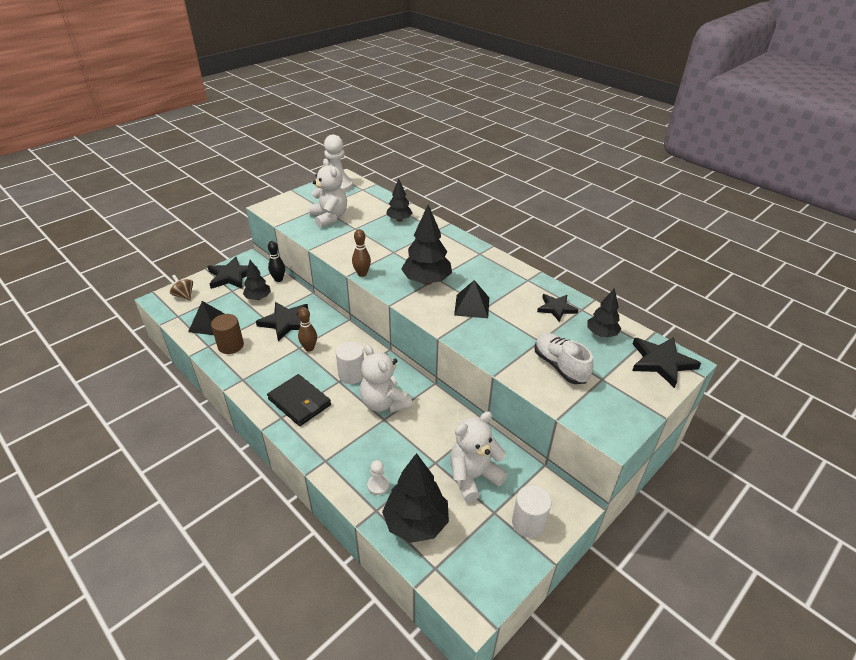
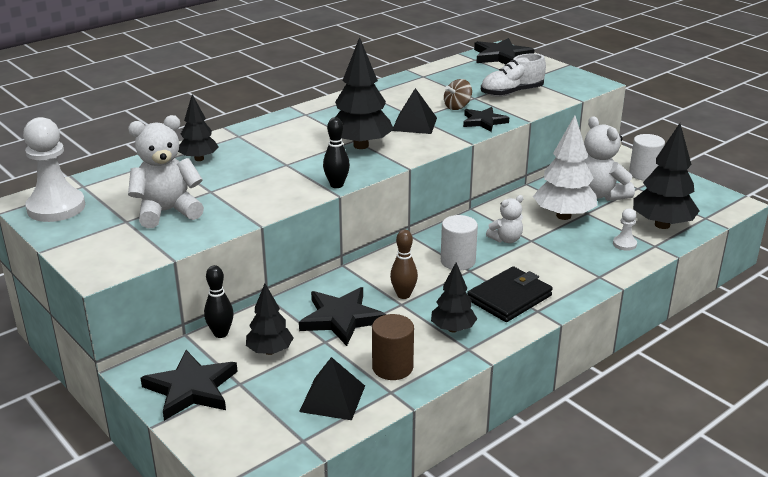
camera: 85 degrees left, 10 degrees down
brown spinning top [170,275,193,300] -> brown spinning top moved to [444,79,472,110]
brown bowling pin [352,229,371,277] -> black bowling pin [323,117,350,188]
white teddy bear [360,345,412,413] -> white teddy bear [486,195,523,243], size x0.58
black star [537,294,579,322] -> black star moved to [463,107,509,132]
black tree [587,288,621,338] -> black tree moved to [431,262,477,333]
none -> white tree [533,115,598,220]

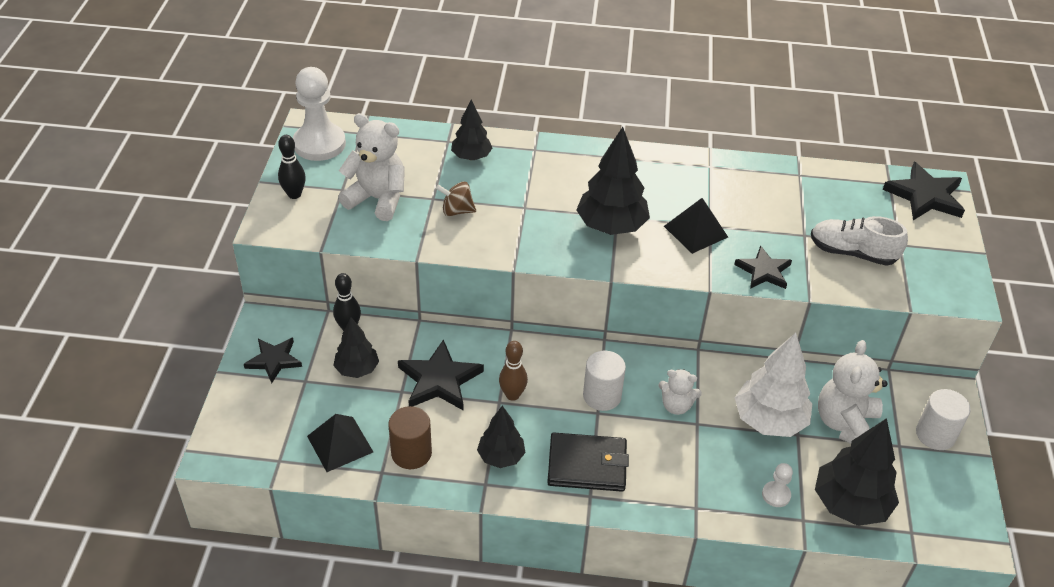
camera: 45 degrees right, 15 degrees up
black star [141,350,238,421] -> black star [244,338,302,383], size x0.66
black bowling pin [323,117,350,188] -> black bowling pin moved to [278,135,306,199]
brown spinning top [444,79,472,110] -> brown spinning top moved to [436,182,476,216]

